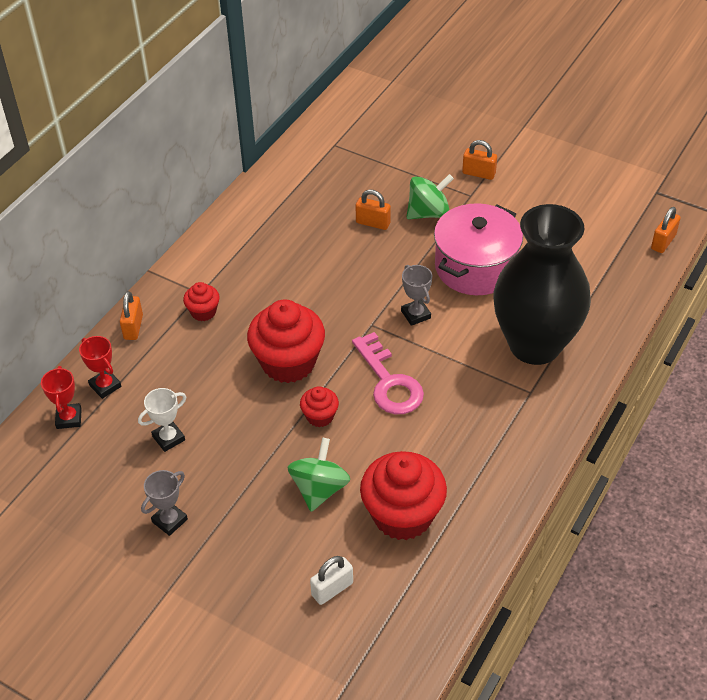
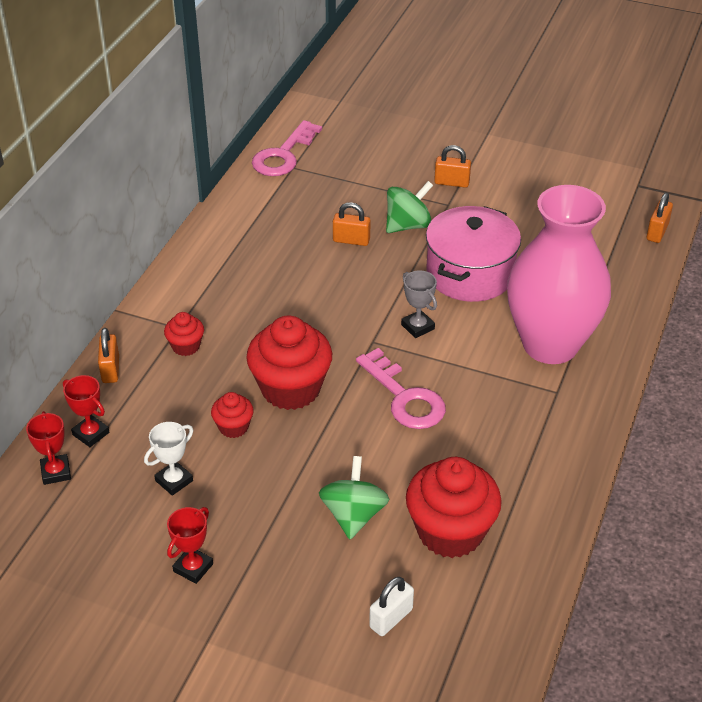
camera: 10 degrees left, 5 degrees down
grey trophy [141,470,188,536] -> red trophy [167,507,213,584]
red cupcake [300,386,339,427] -> red cupcake moved to [211,392,254,438]
black vase [493,204,591,365] -> pink vase [507,185,611,364]
none -> pink key [252,120,322,176]

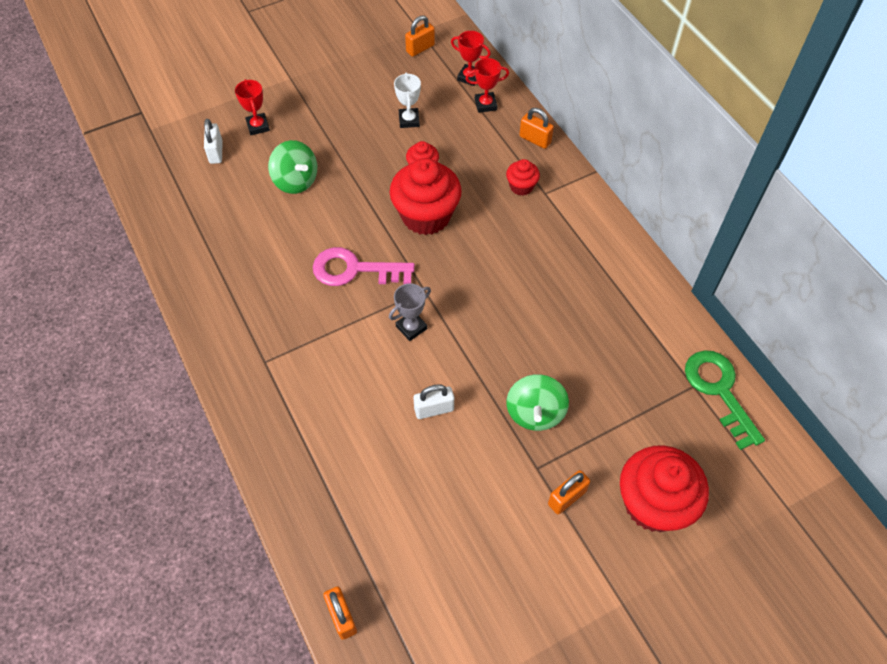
camera: 130 degrees right, 15 degrees up
red trophy [167,507,213,584] -> red trophy moved to [235,79,270,135]
pink key [252,120,322,176] -> green key [685,350,765,450]
orange padlock [333,202,370,246] -> orange padlock moved to [405,15,435,57]
grey trophy [401,270,437,338] -> grey trophy turned 45 degrees counterclockwise [389,283,431,341]
red cupcake [406,457,502,558] -> red cupcake moved to [620,445,709,532]
pink pot [426,206,521,302] -> white padlock [413,384,454,419]
pink vase [507,185,611,364] -> none

